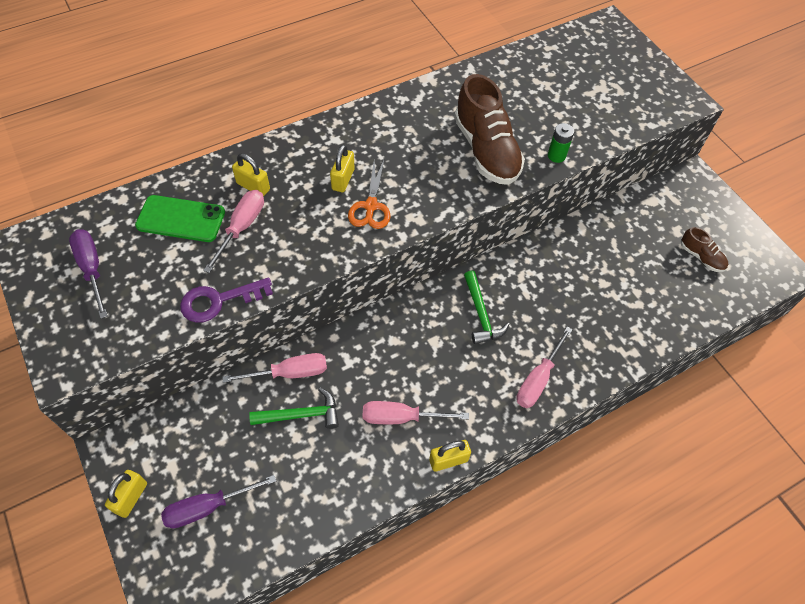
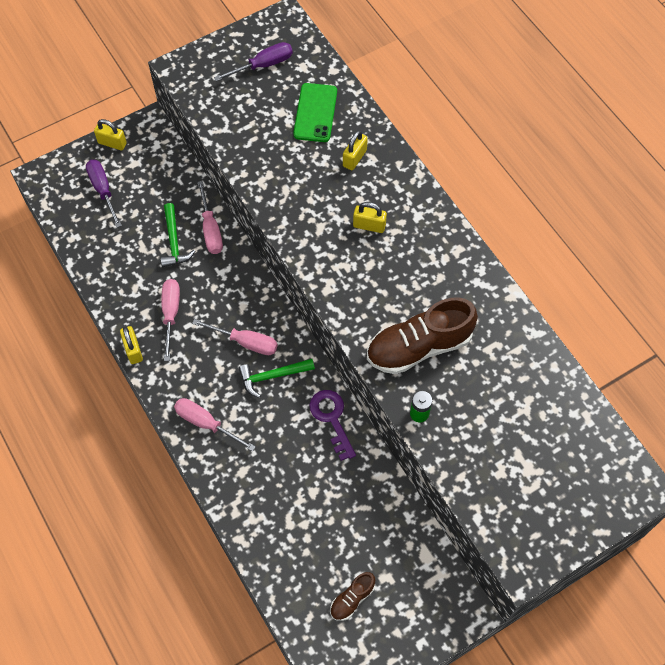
camera: 90 degrees right, 5 degrees up
purple key [180,278,273,323] -> purple key moved to [309,390,356,461]
pink screwdriver [203,190,264,273] -> pink screwdriver moved to [192,319,278,355]
orange scissors [348,160,390,229] -> none

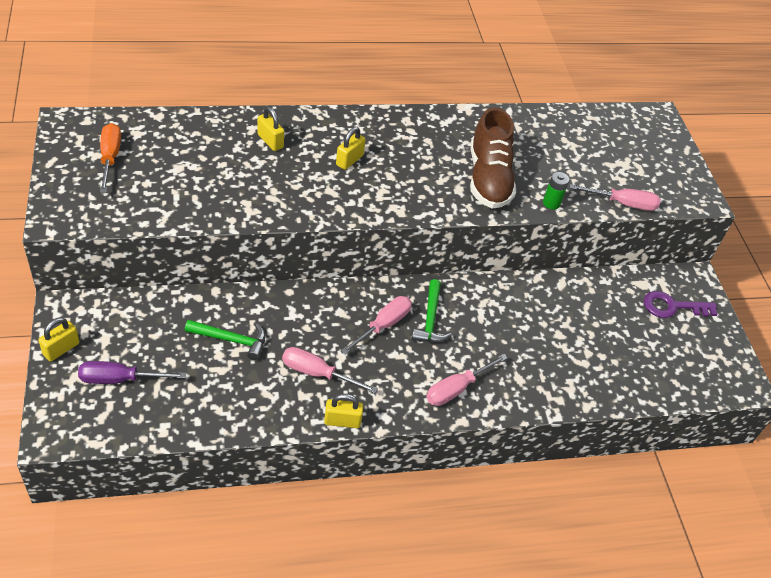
camera: 75 degrees left, 15 degrees down
pink screwdriver [198,181,223,254] -> pink screwdriver moved to [569,184,661,211]
purple screwdriver [214,42,293,81] -> orange screwdriver [100,123,121,193]
green phone [293,83,337,142] -> none
purple key [309,390,356,461] -> purple key moved to [644,291,718,318]
brown shoe [330,572,375,621] -> none

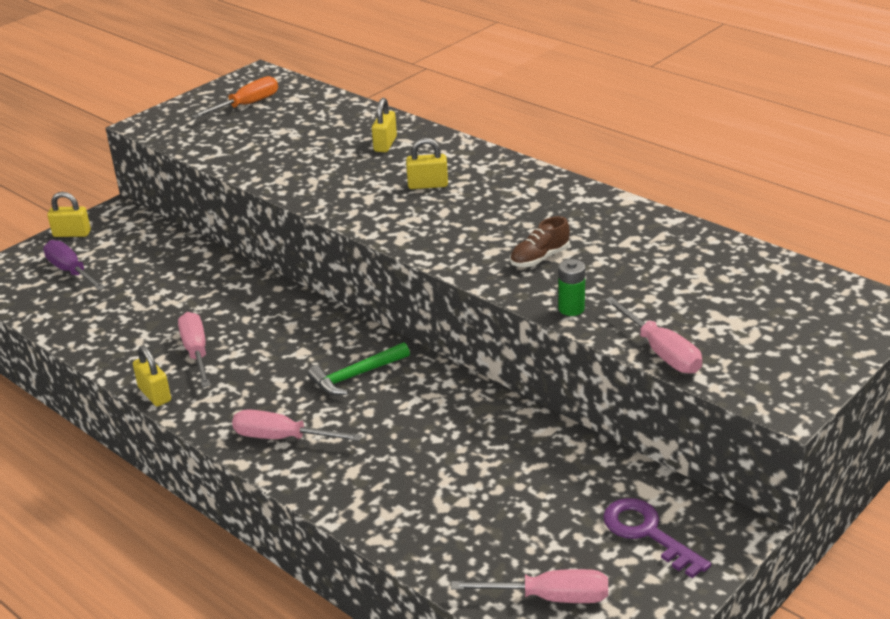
camera: 60 degrees right, 15 degrees down
green hammer [185,320,266,360] -> none
pink screwdriver [341,296,412,355] -> pink screwdriver moved to [451,569,608,603]
brown shoe [470,107,516,209] -> brown shoe [510,216,570,267], size x0.48

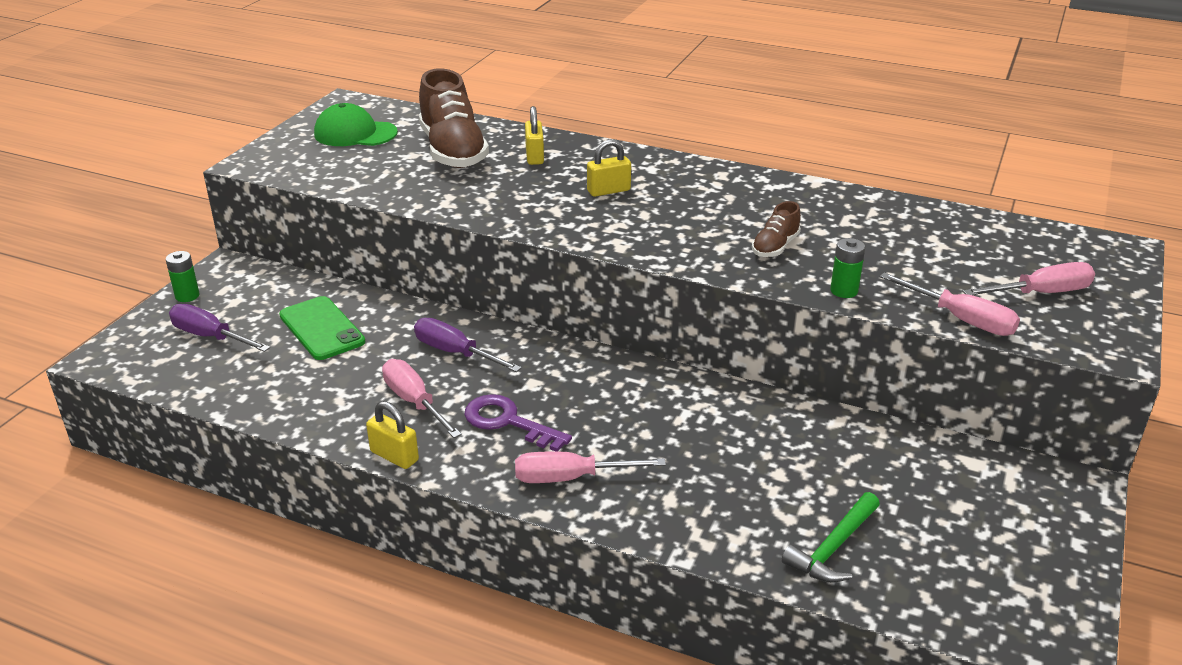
camera: 20 degrees left, 0 degrees up
yellow padlock [47,192,91,237] -> green battery [166,251,199,302]
orange screwdriver [192,76,278,119] -> green cap [314,103,398,146]
green hammer [308,342,410,396] -> green hammer moved to [781,492,880,583]
pink screwdriver [451,569,608,603] -> pink screwdriver moved to [963,262,1095,295]
purple key [603,498,711,578] -> purple key moved to [464,394,572,452]
none -> green phone [279,296,365,360]
none -> purple screwdriver [414,318,522,372]
none -> brown shoe [419,68,489,168]

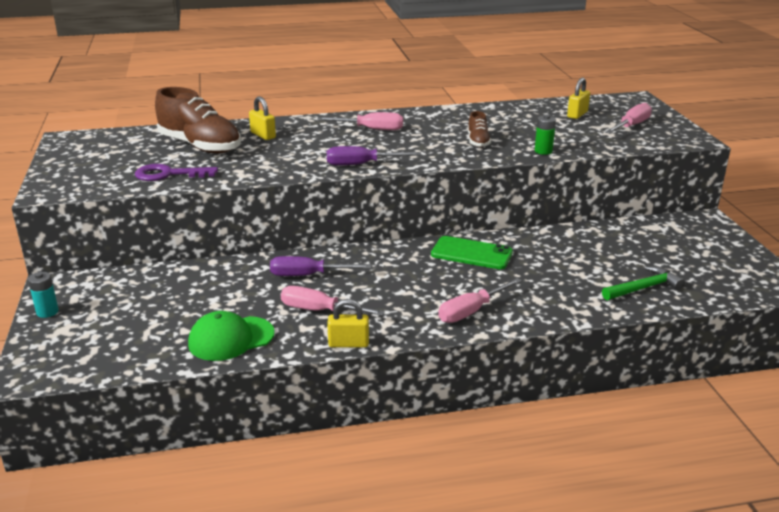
camera: 35 degrees left, 5 degrees down
green battery [166,251,199,302] -> turquoise battery [28,272,59,318]
purple screwdriver [169,304,270,352] -> purple screwdriver moved to [327,146,421,166]
green phone [279,296,365,360] -> green phone moved to [431,236,513,269]
green cap [314,103,398,146] -> green cap moved to [188,311,275,361]
purple key [464,394,572,452] -> purple key moved to [135,164,218,181]
yellow padlock [587,139,631,197] -> yellow padlock moved to [567,78,590,119]
green hammer [781,492,880,583] -> green hammer turned 120 degrees counterclockwise [602,266,685,300]
pink screwdriver [880,273,1020,336] -> pink screwdriver moved to [317,112,403,130]

